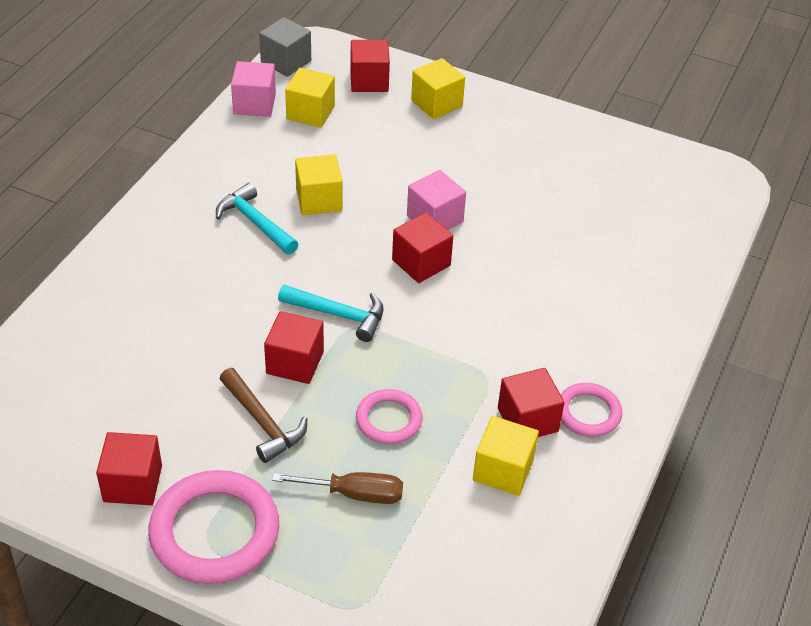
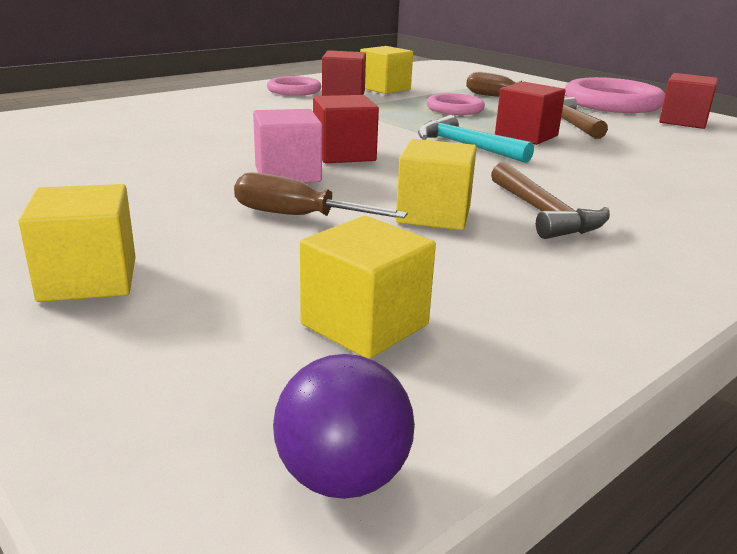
camera: 155 degrees left, 20 degrees down
turquoise hammer [216,183,298,255] -> brown hammer [491,162,610,239]
pink cube [231,61,276,117] -> none
grey cube [259,17,311,77] -> purple ball [273,354,415,499]
red cube [350,40,390,92] -> none
none -> brown screwdriver [234,172,408,218]

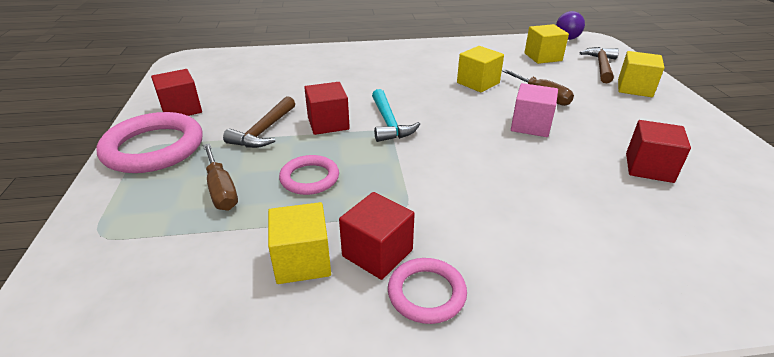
camera: 145 degrees left, 10 degrees up
red cube [313,95,379,163] -> red cube moved to [626,120,691,183]
brown hammer [491,162,610,239] -> brown hammer moved to [580,47,619,83]

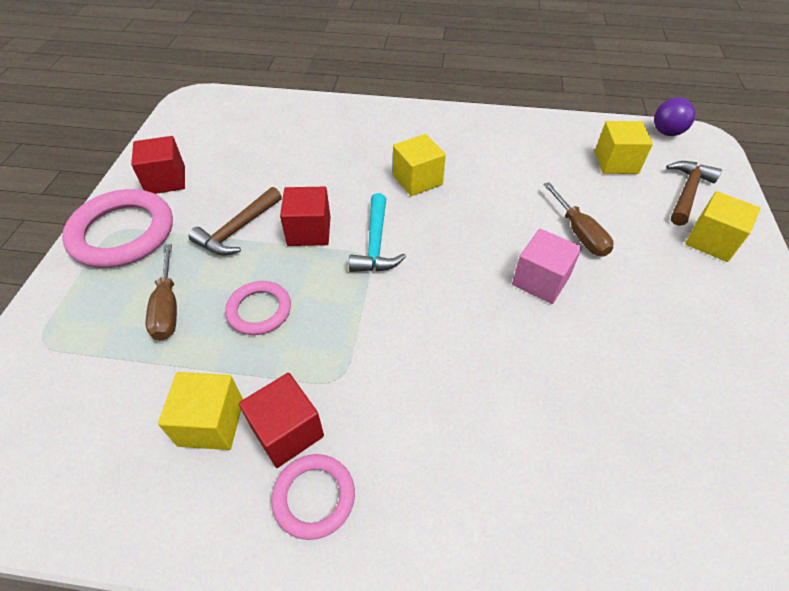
camera: 15 degrees right, 15 degrees up
yellow cube [457,46,504,92] -> yellow cube moved to [393,134,446,196]
red cube [626,120,691,183] -> none

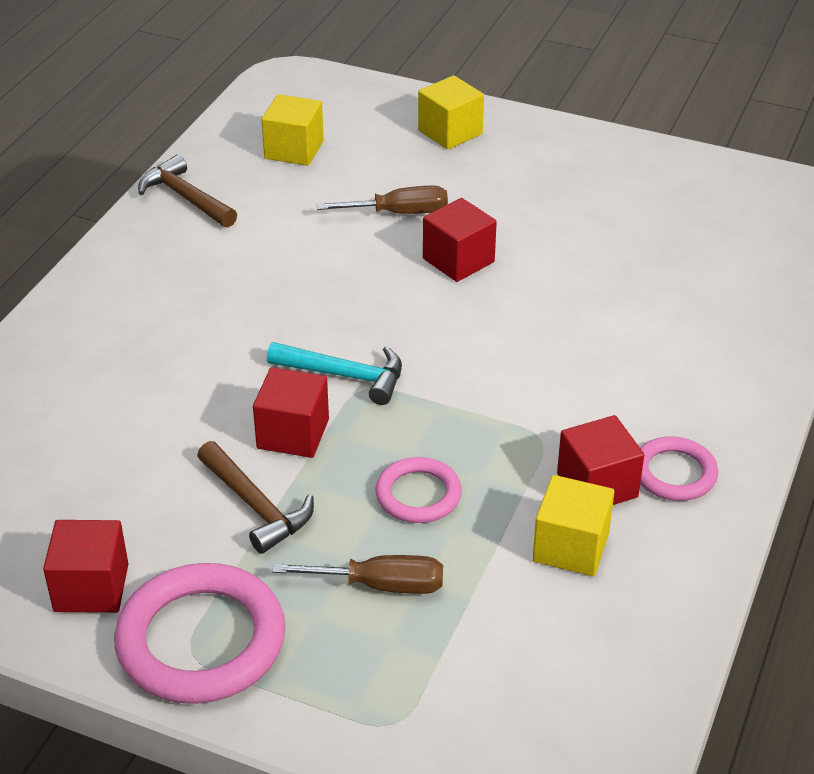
camera: 75 degrees left, 10 degrees down
yellow cube [393,134,446,196] -> none
pink cube [512,229,582,304] -> red cube [423,198,497,282]
purple ball [654,97,695,136] -> none
brown hammer [666,161,722,226] -> brown hammer moved to [138,155,237,228]

